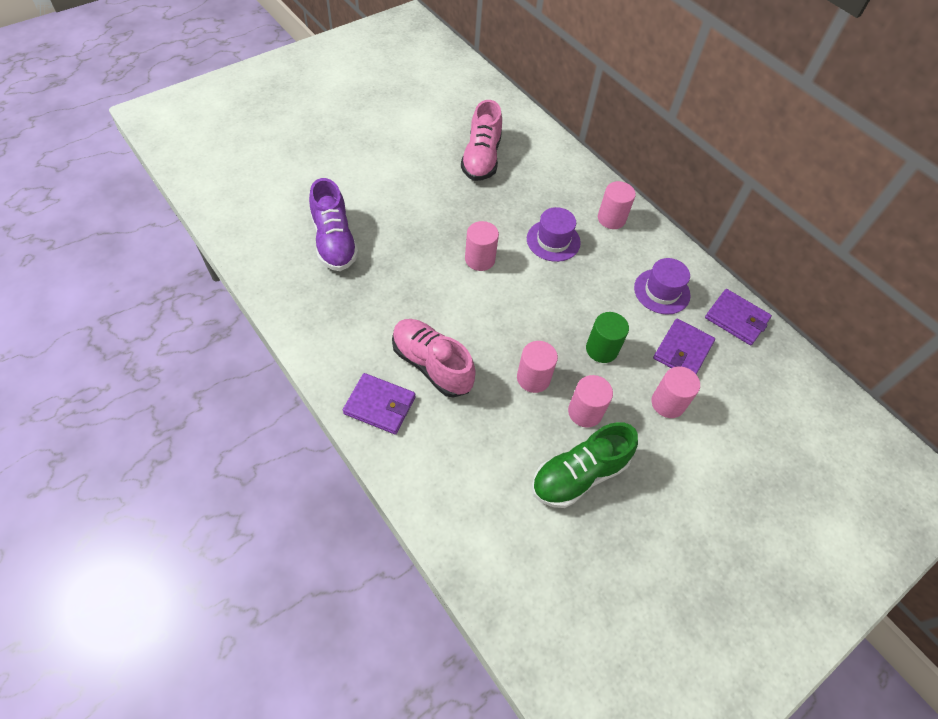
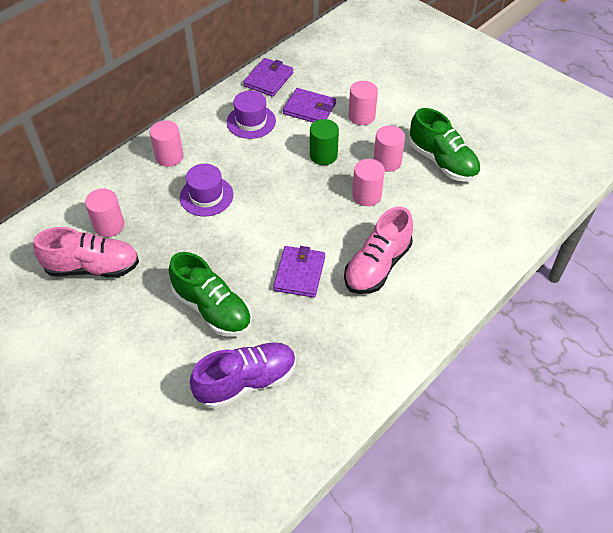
camera: 95 degrees left, 5 degrees down
purple wallet [343,373,416,435] -> purple wallet moved to [273,246,325,298]
pink cylinder [465,221,499,271] -> pink cylinder moved to [85,189,124,237]
none -> green shoe [169,252,252,337]

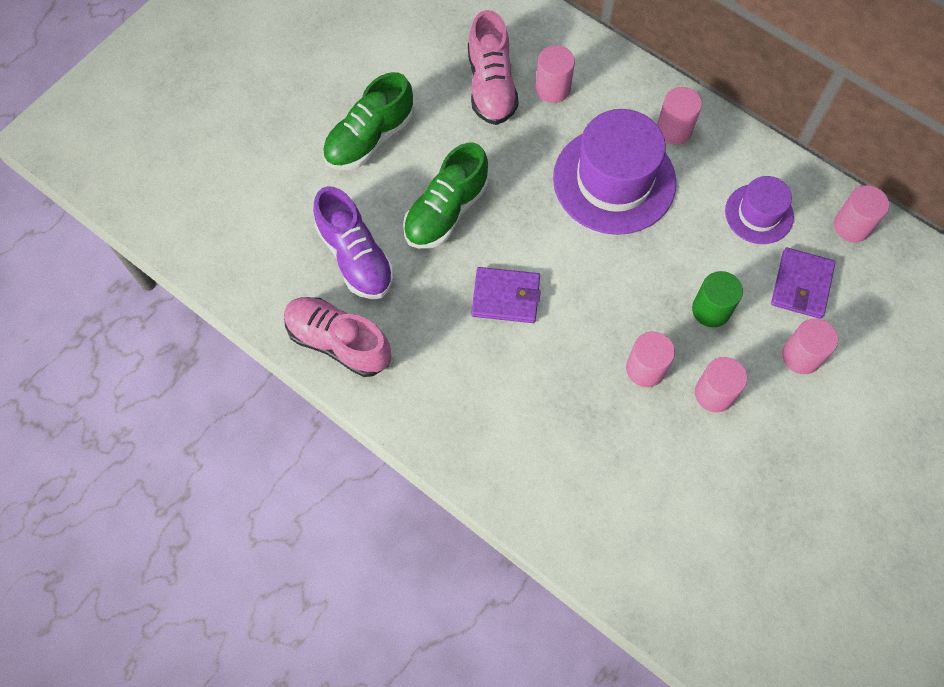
camera: 85 degrees right, 15 degrees up
purple hat [180,164,233,216] -> purple hat [553,109,676,235], size x1.82
purple wallet [243,58,293,97] -> pink cylinder [834,185,889,242]
pink shoe [344,207,413,294] -> pink shoe moved to [284,297,391,377]
green shoe [409,108,480,182] -> green shoe moved to [323,72,414,170]

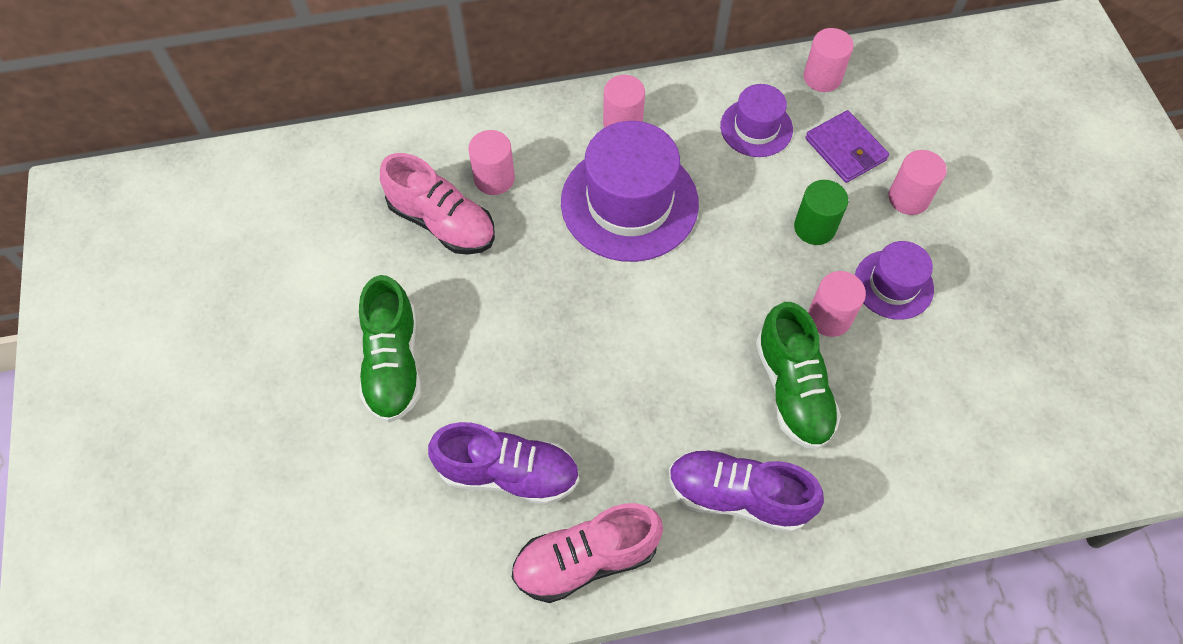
camera: 50 degrees left, 5 degrees down
green shoe [403,143,489,249] -> green shoe moved to [756,302,841,450]
purple wallet [471,267,541,323] -> none
pink cylinder [695,357,747,412] -> purple hat [855,241,934,320]
none -> purple shoe [669,449,824,533]

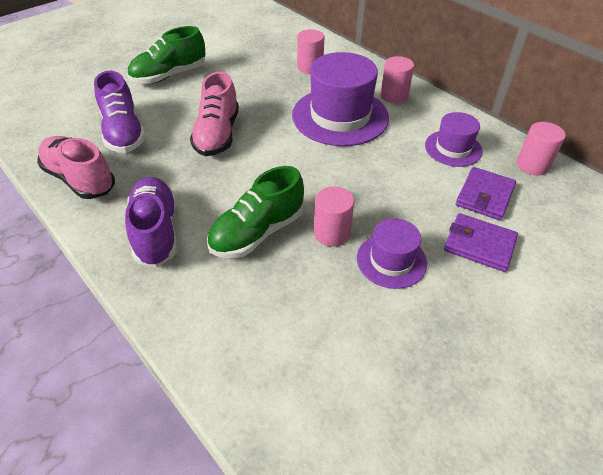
camera: 60 degrees right, 15 degrees down
pink shoe [380,153,495,255] -> pink shoe moved to [190,72,239,156]
green cylinder [794,180,848,245] -> none
pink cylinder [889,150,947,215] -> purple wallet [444,213,518,272]

